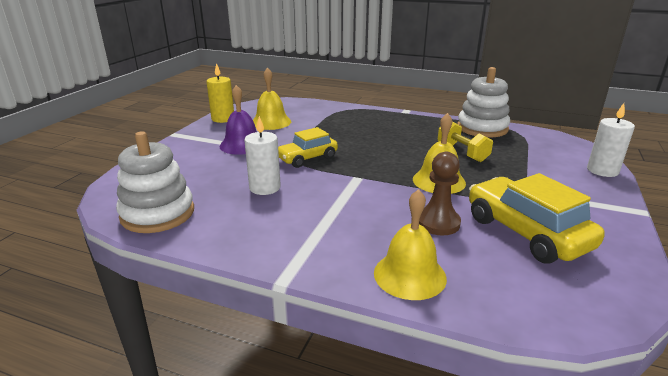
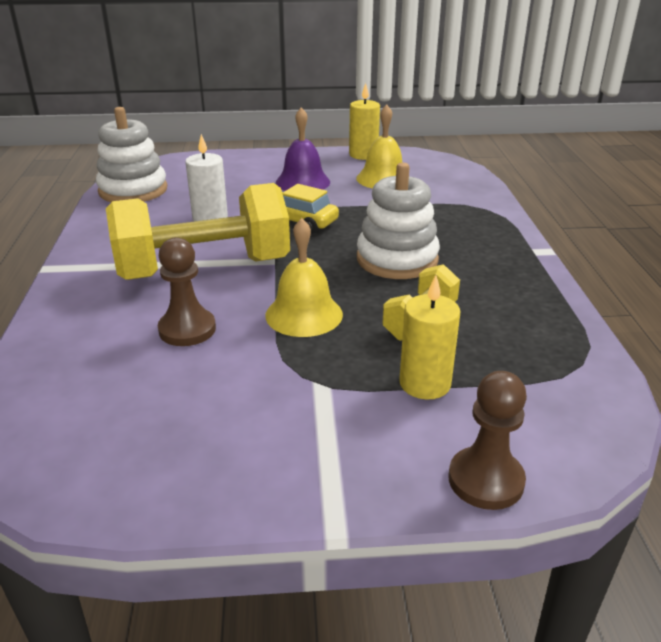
camera: 65 degrees right, 5 degrees up
yellow bell [374,189,447,300] -> none
white stacking toy [457,67,510,138] -> white stacking toy moved to [357,162,440,279]
yellow car [469,173,604,263] -> none
white candle [587,103,635,177] -> brown pawn [448,371,527,510]
none -> yellow dumbbell [106,183,290,280]
none -> yellow candle [399,275,460,400]

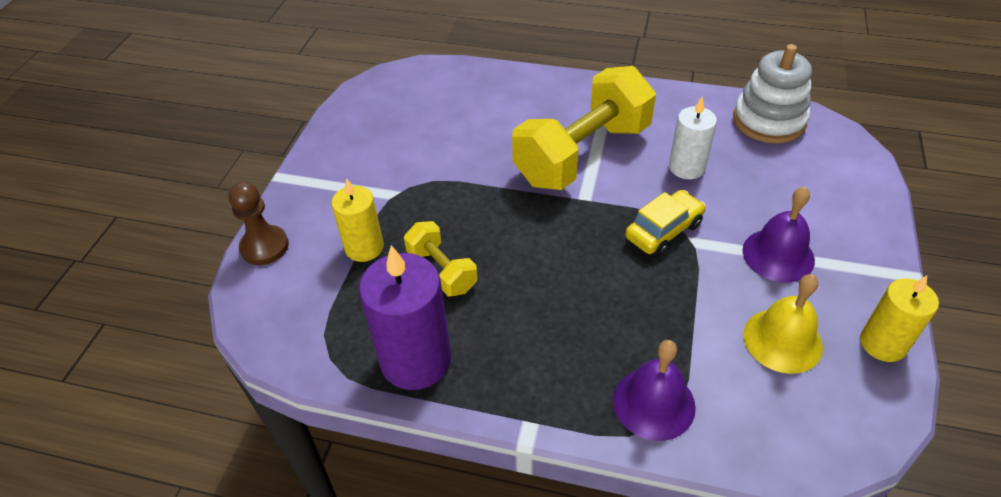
camera: 110 degrees right, 15 degrees up
yellow dumbbell [106,183,290,280] -> yellow dumbbell turned 45 degrees clockwise [512,66,656,190]
brown pawn [158,237,216,346] -> none
yellow bell [265,218,343,337] -> none
white stacking toy [357,162,440,279] -> none
none -> purple candle [359,245,451,390]
none -> purple bell [613,340,696,441]

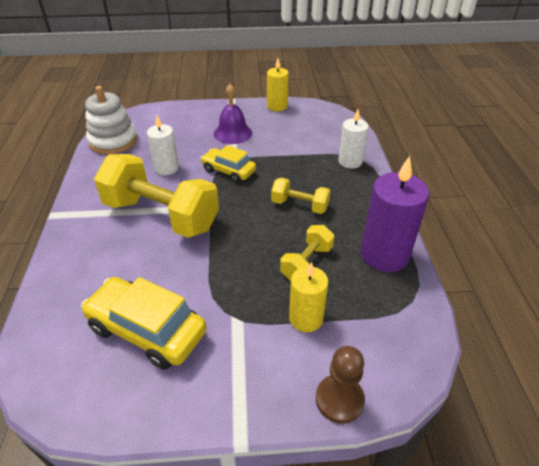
camera: 110 degrees left, 5 degrees down
purple bell [613,340,696,441] -> white candle [338,110,369,169]
yellow bell [743,274,823,374] -> none
none -> yellow car [81,277,206,370]
none -> yellow dumbbell [271,178,330,214]

